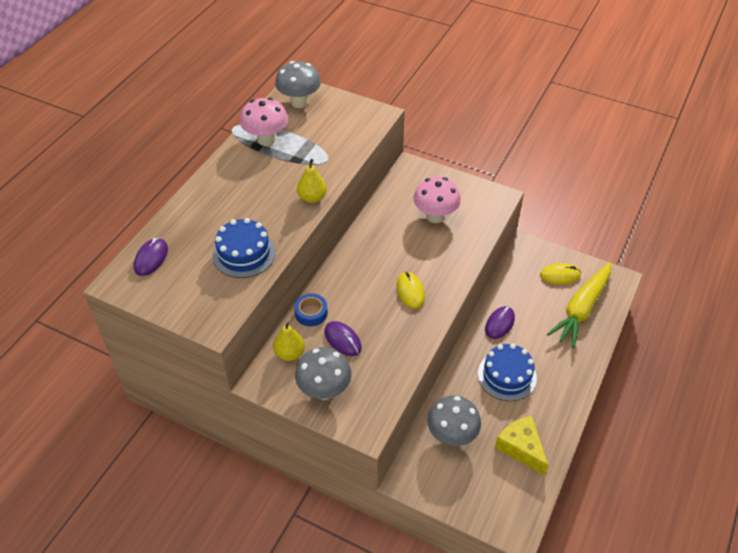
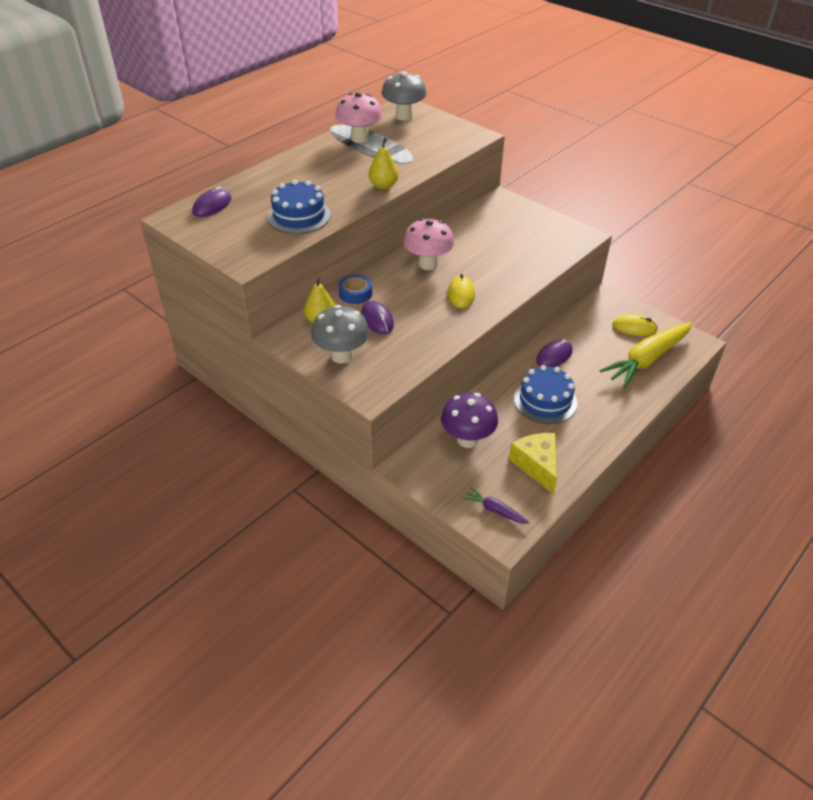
camera: 15 degrees right, 5 degrees down
pink mushroom [413,177,461,223] -> pink mushroom moved to [403,218,454,270]
grey mushroom [427,396,481,446] -> purple mushroom [441,393,498,448]
none -> purple carrot [463,488,529,524]

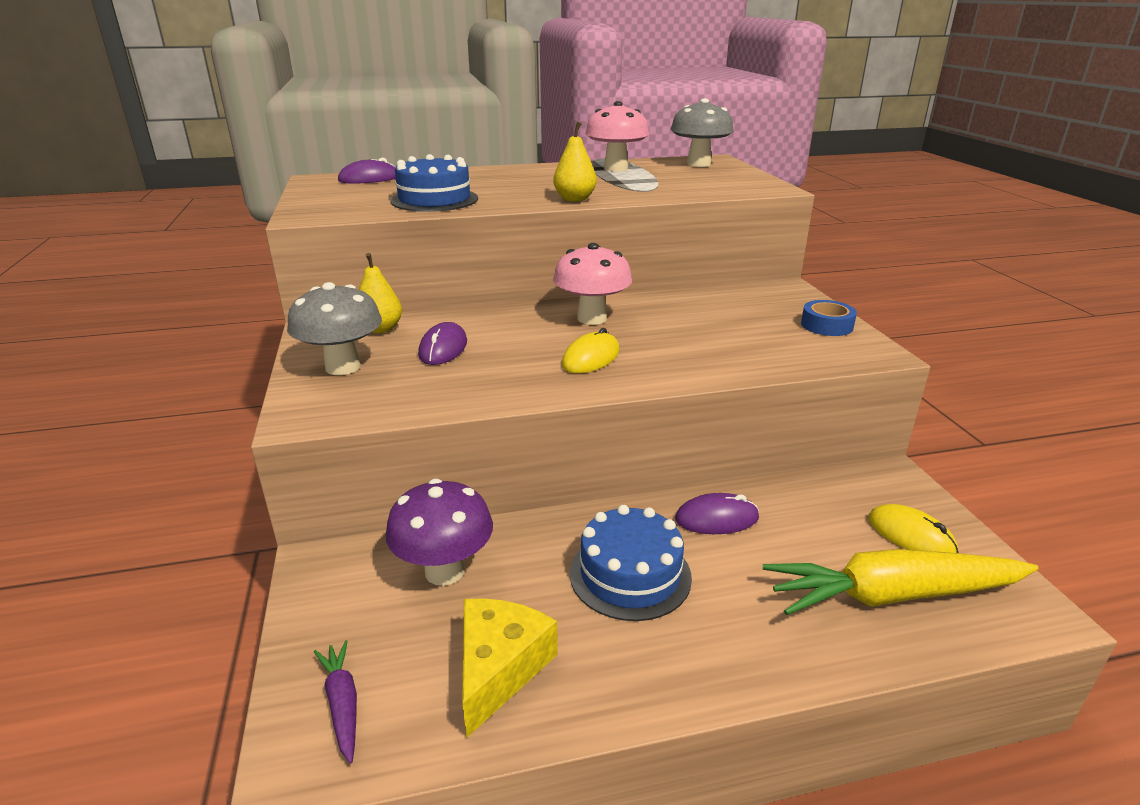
camera: 35 degrees right, 15 degrees down
blue tape [338,274,372,304] -> blue tape moved to [801,300,857,336]

